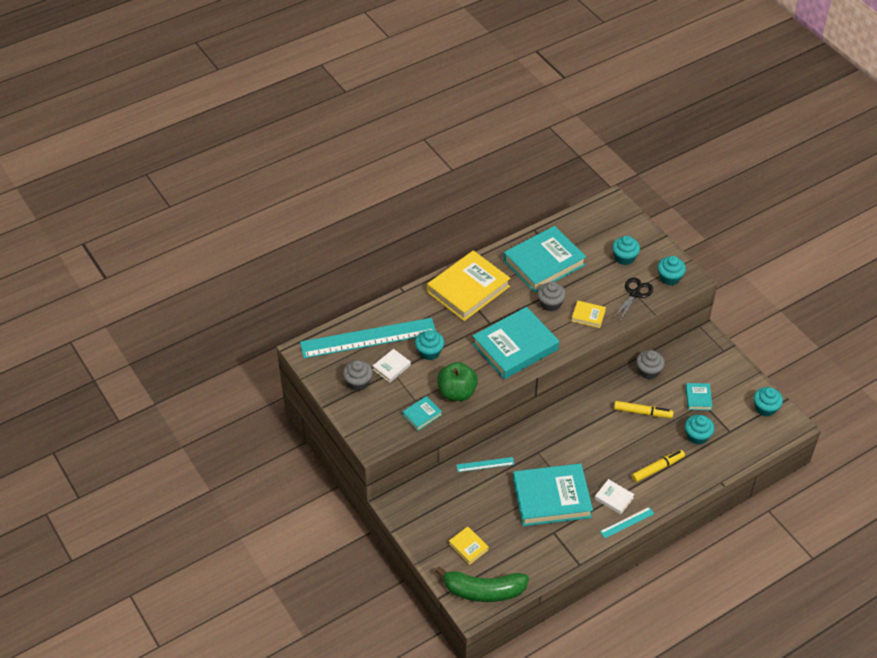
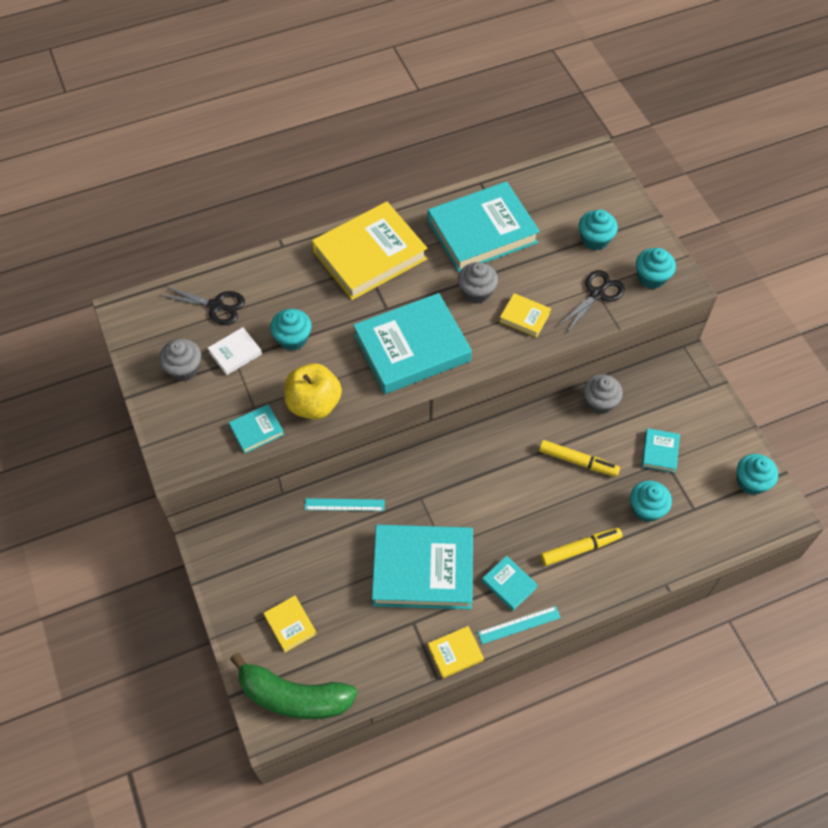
camera: 10 degrees right, 10 degrees up
turquoise ruler [300,318,436,358] -> black scissors [160,286,245,325]
green apple [437,362,478,401] -> yellow apple [284,363,342,420]
white book [595,479,634,515] -> turquoise book [482,556,538,611]
none -> yellow book [428,626,484,678]

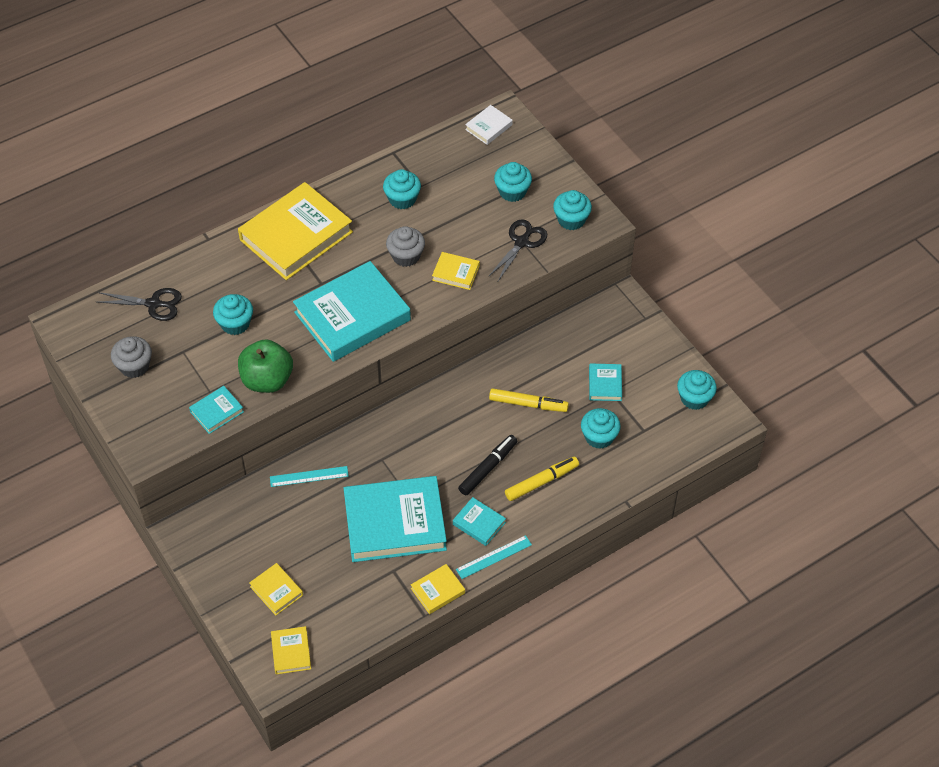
camera: 10 degrees left, 5 degrees down
white book [208,327,262,375] -> white book moved to [465,105,513,145]
green banana [230,653,358,719] -> yellow book [271,626,311,674]
yellow apple [284,363,342,420] -> green apple [238,339,293,393]
turquoise book [428,181,540,273] -> turquoise cupcake [383,169,421,209]
grey cupcake [583,374,623,414] -> none
none -> black marker [458,435,517,495]

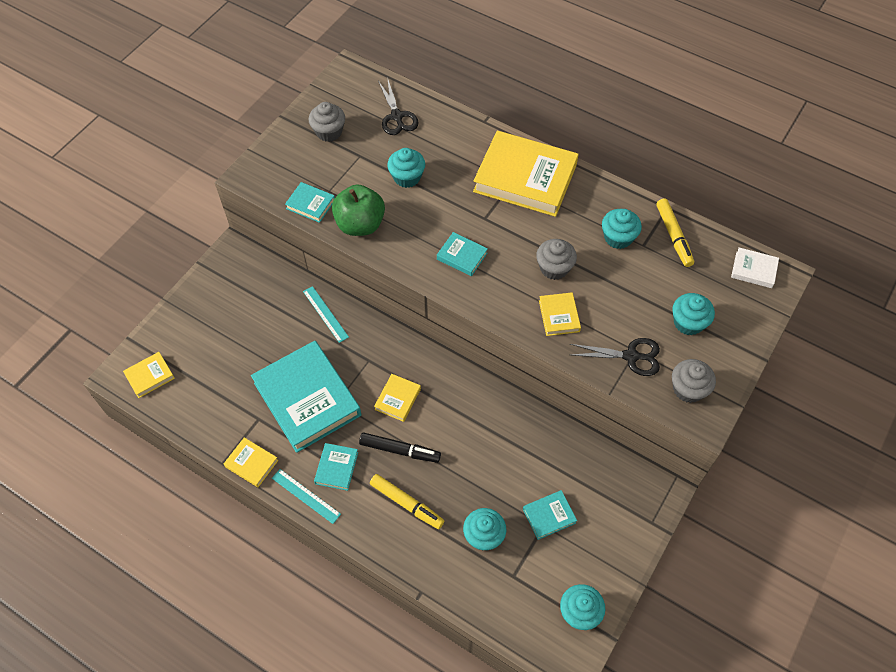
camera: 65 degrees right, 5 degrees up
yellow book [249,563,303,615] -> yellow book moved to [374,374,421,422]
turquoise book [293,261,411,362] -> turquoise book [437,232,488,276], size x0.44
yellow marker [489,388,569,412] -> yellow marker moved to [656,199,694,267]
turquoise cupcake [553,190,592,230] -> grey cupcake [672,359,716,403]

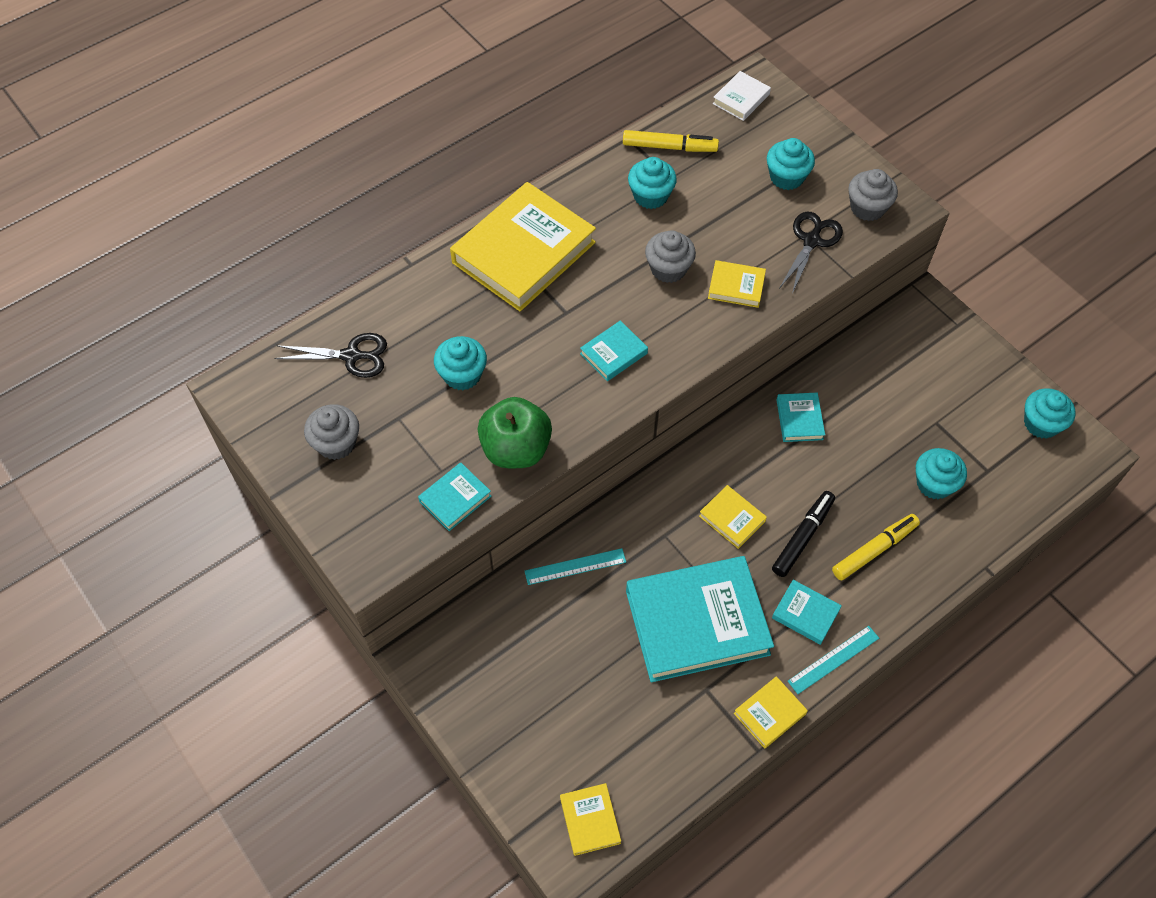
camera: 70 degrees left, 0 degrees up
turquoise book [523,490,577,540] -> turquoise book moved to [777,393,825,442]

